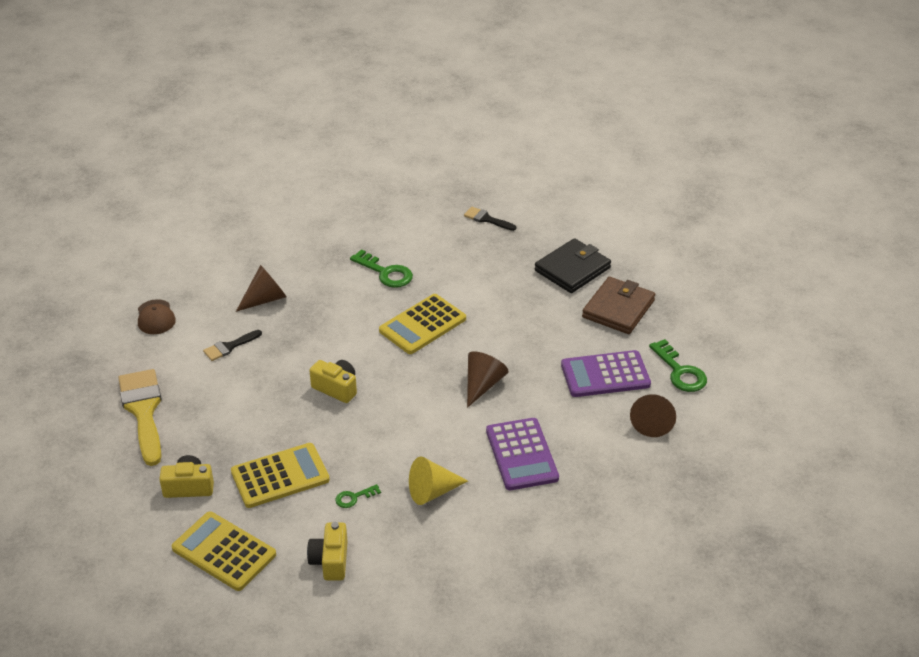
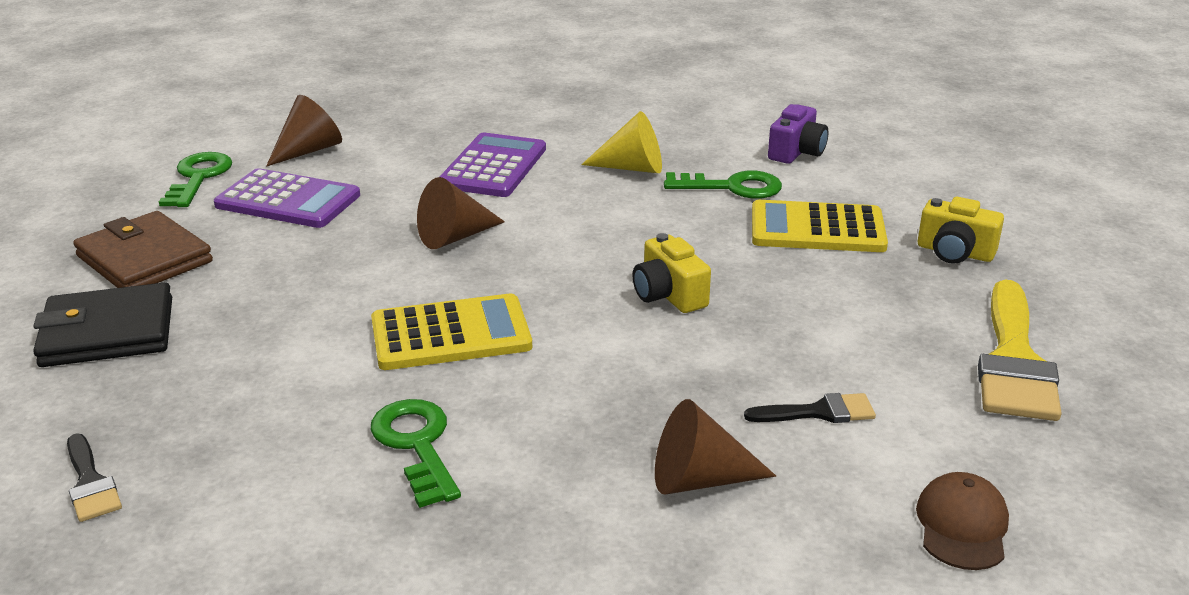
camera: 150 degrees left, 10 degrees down
yellow calculator [172,511,276,591] -> none
yellow camera [307,522,348,580] -> purple camera [768,104,828,164]
green key [335,484,381,508] -> green key [664,171,782,199], size x1.83
brown wallet [582,277,655,334] -> brown wallet turned 75 degrees clockwise [73,211,213,288]

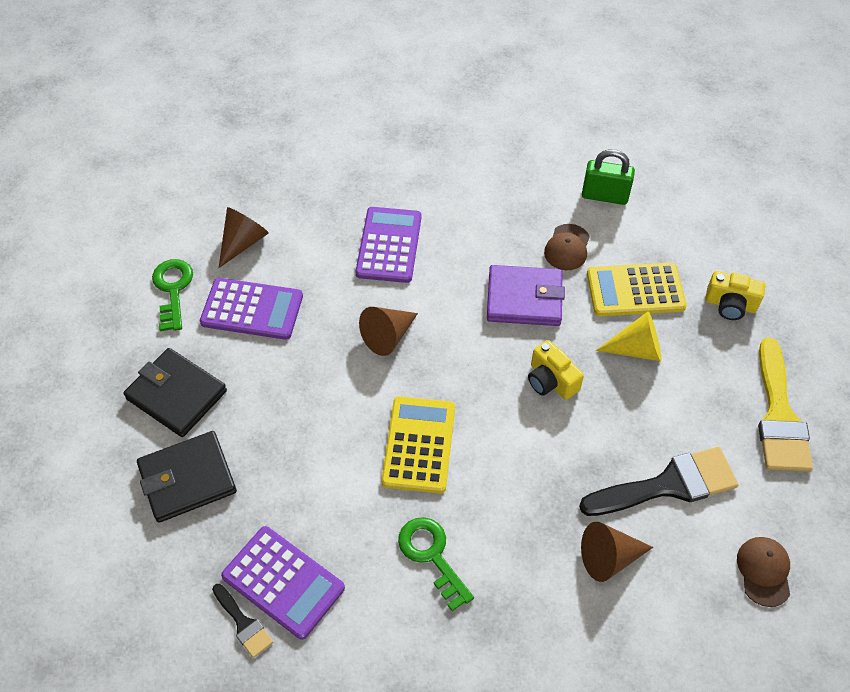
camera: 10 degrees left, 25 degrees up
brown wallet [73,211,213,288] -> black wallet [124,348,227,437]
yellow calculator [371,294,532,370] -> yellow calculator turned 60 degrees counterclockwise [381,396,455,493]
yellow cone [581,111,662,173] -> yellow cone moved to [596,311,661,361]
green key [664,171,782,199] -> brown cap [544,224,590,270]
black brush [744,393,876,423] -> black brush [579,447,738,516], size x1.99
purple camera [768,104,828,164] -> green padlock [582,149,635,205]
none -> purple calculator [221,526,345,640]
none -> purple wallet [487,265,565,326]

